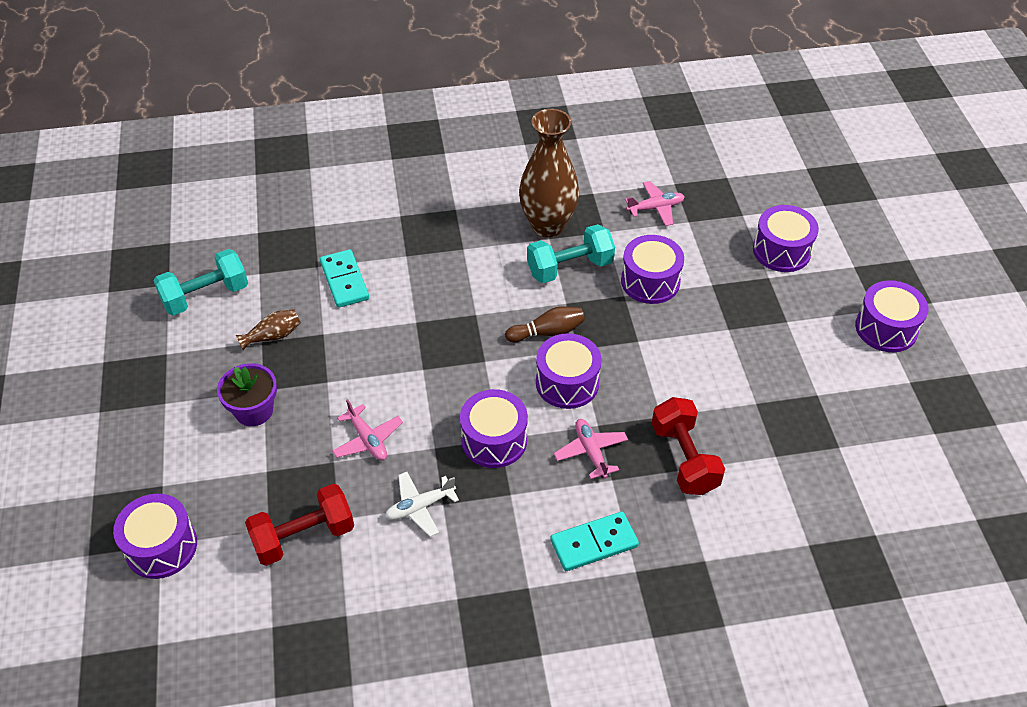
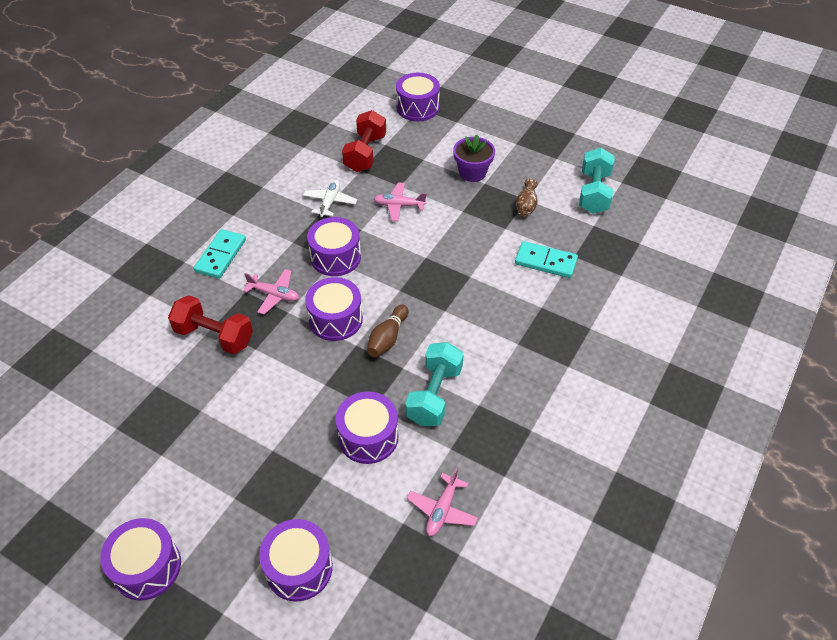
camera: 130 degrees right, 0 degrees up
brown vase [519,109,579,238] -> none

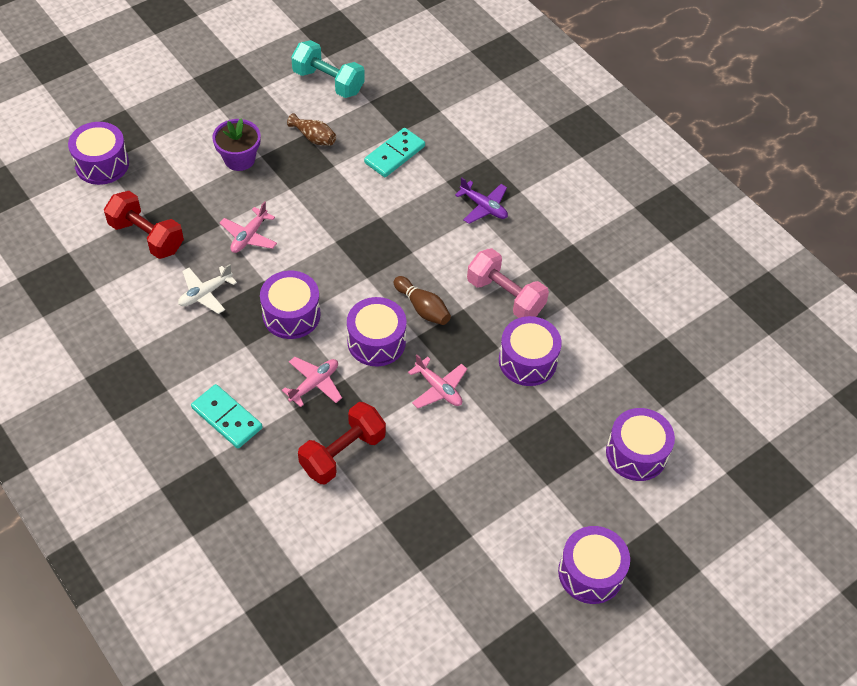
camera: 70 degrees left, 5 degrees up
white plane [303,180,357,218] -> white plane turned 75 degrees counterclockwise [178,264,237,314]
turquoise dumbbell [405,342,464,426] -> pink dumbbell [467,248,549,318]
pink plane [407,468,478,536] -> pink plane moved to [408,355,467,408]
none -> purple plane [455,178,508,224]

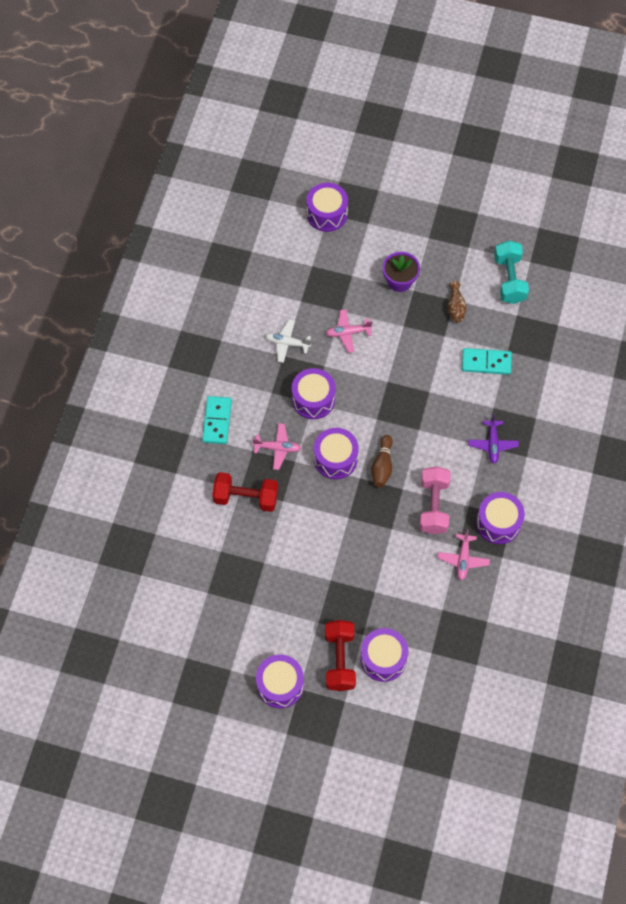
camera: 55 degrees right, 10 degrees up
red dumbbell [104,191,184,259] -> red dumbbell moved to [325,620,356,691]
pink plane [408,355,467,408] -> pink plane moved to [438,529,490,580]
purple drum [499,316,562,386] -> purple drum moved to [476,492,525,544]

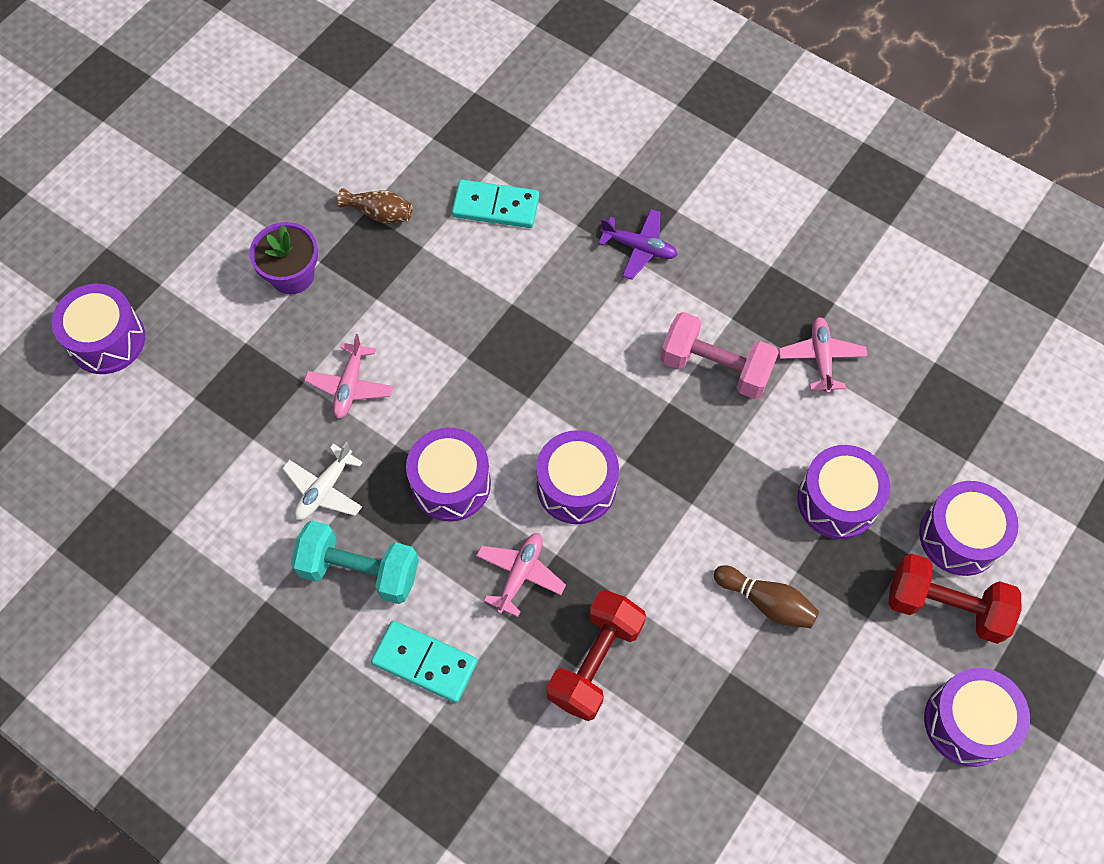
camera: 70 degrees left, 0 degrees up
brown bowling pin [371,435,393,487] -> brown bowling pin moved to [714,565,819,628]
pink plane [438,529,490,580] -> pink plane turned 120 degrees counterclockwise [779,317,867,394]
turquoise domino [462,348,512,375] -> turquoise domino turned 75 degrees clockwise [452,180,539,228]
purple drum [476,492,525,544] -> purple drum moved to [797,445,890,539]
turquoise dumbbell [494,241,529,304] -> turquoise dumbbell moved to [291,520,419,604]

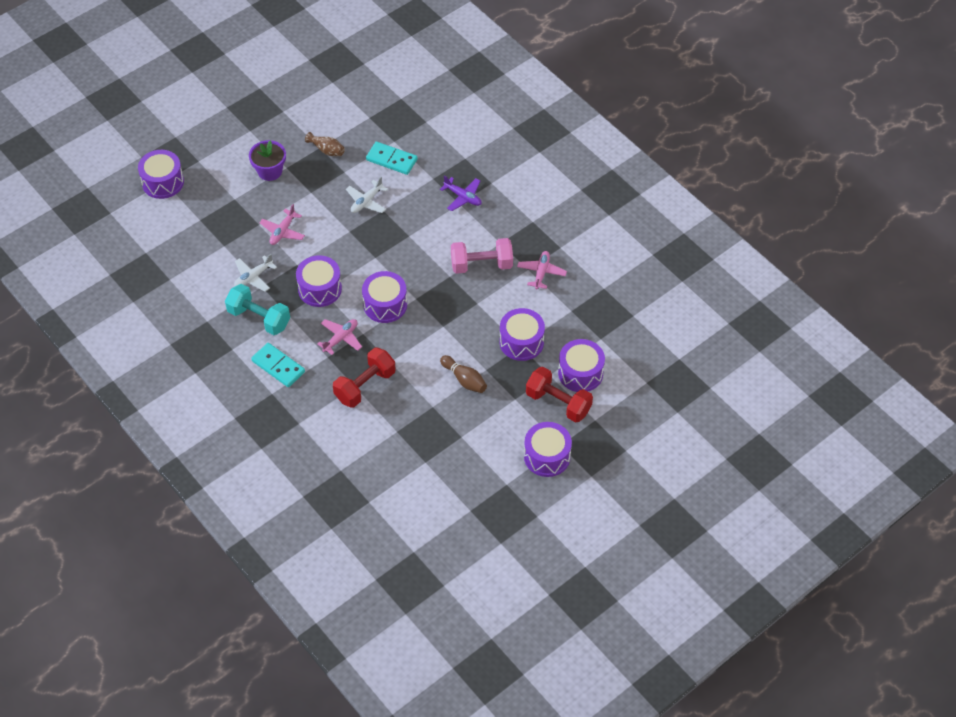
camera: 15 degrees right, 10 degrees down
pink dumbbell [660,312,779,399] -> pink dumbbell turned 45 degrees counterclockwise [451,238,513,274]
none -> white plane [346,177,388,213]

